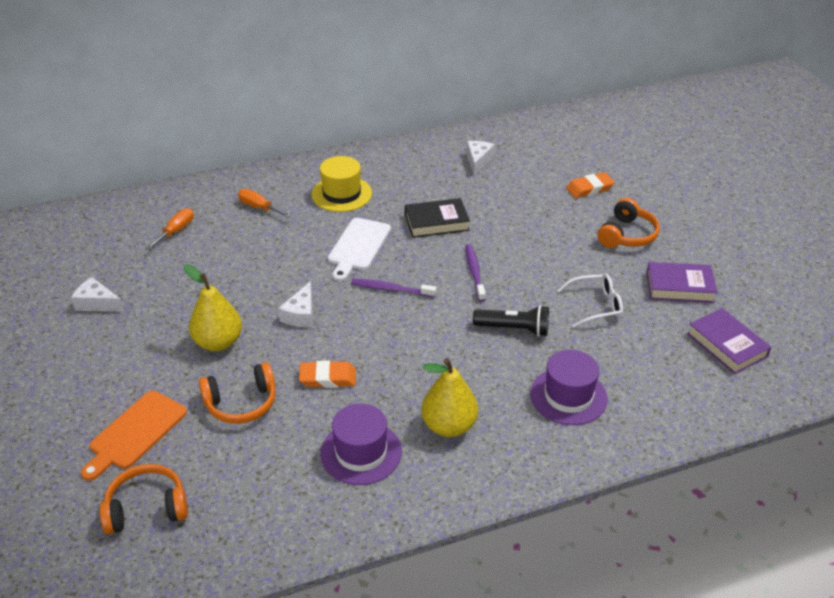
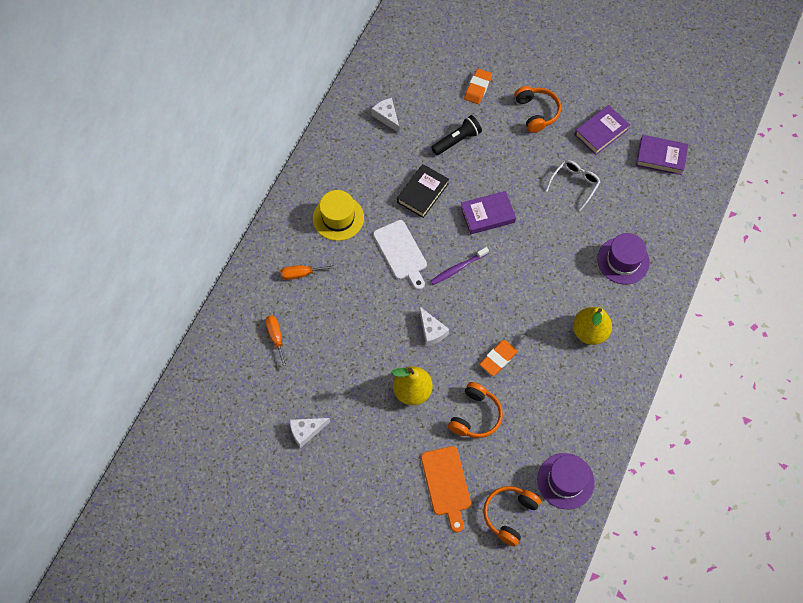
camera: 45 degrees left, 25 degrees up
purple hat [320,404,402,485] -> purple hat moved to [537,453,595,509]
purple toothbrush [465,244,486,302] -> purple book [460,191,516,234]
black flashlight [473,305,549,337] -> black flashlight moved to [431,115,482,155]

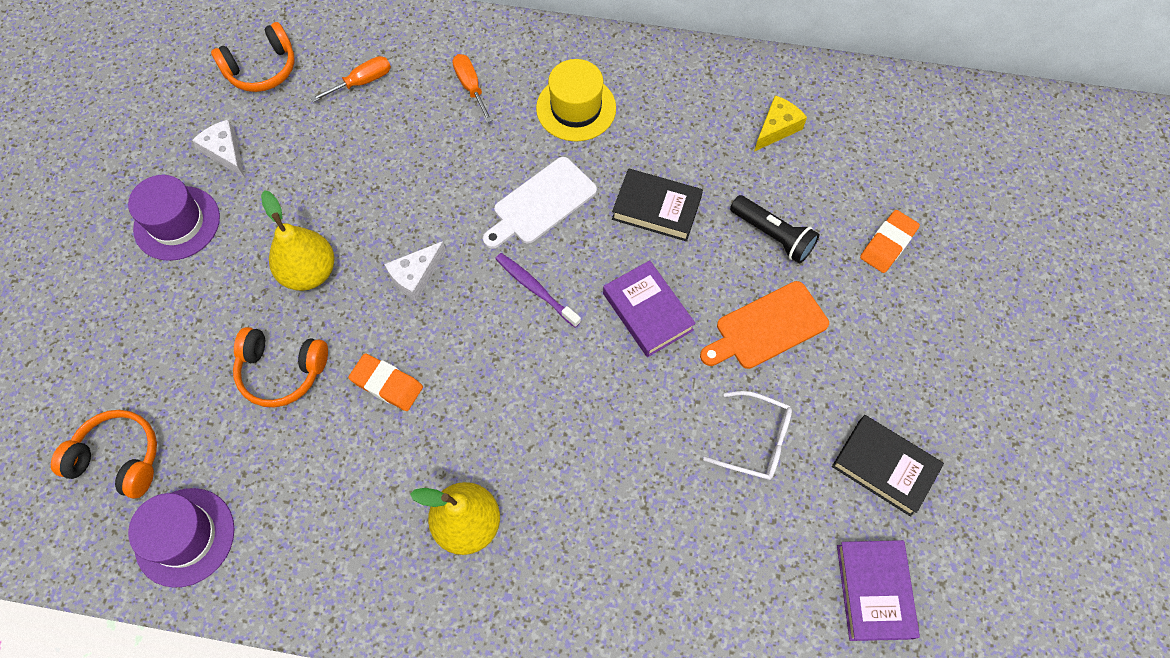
camera: 75 degrees right, 0 degrees up
white cheese [371,98,399,133] -> yellow cheese [754,95,807,151]
orange cutting board [421,446,471,533] -> orange cutting board moved to [700,281,829,369]
orange eraser [464,68,492,104] -> orange eraser turned 60 degrees counterclockwise [860,210,920,273]
orange headphones [514,86,561,133] -> orange headphones moved to [211,22,295,92]
purple book [575,105,630,155] -> black book [832,415,944,517]
purple hat [597,233,650,284] -> purple hat moved to [128,175,220,261]

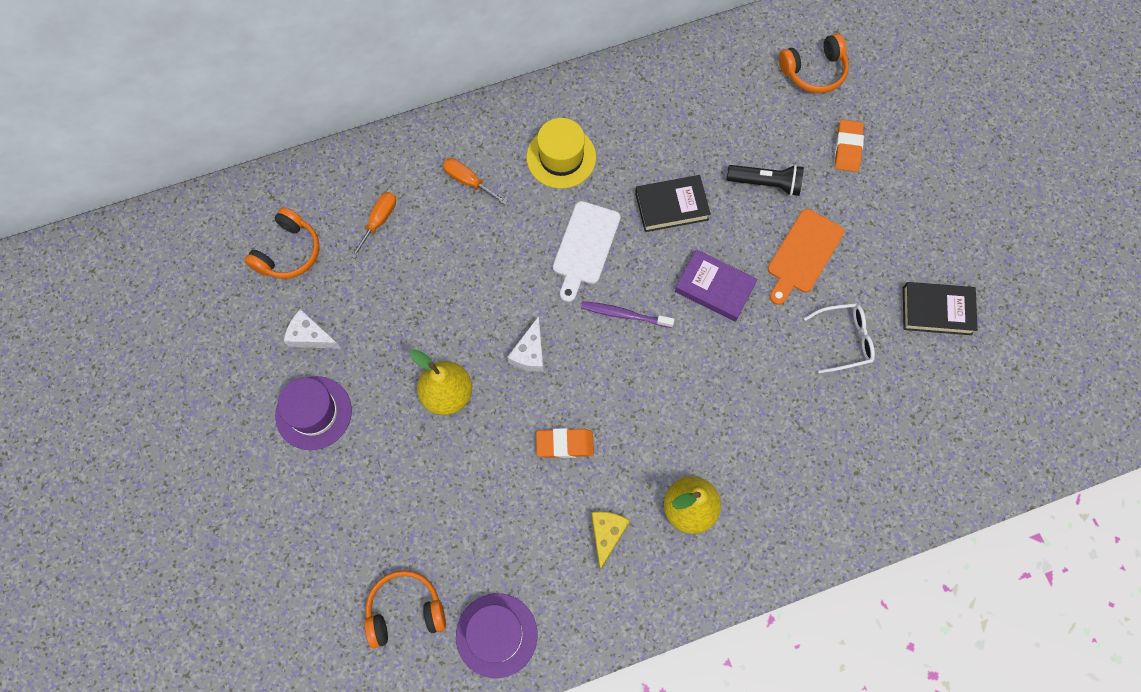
camera: 30 degrees left, 5 degrees up
orange headphones [233,327,328,407] -> orange headphones moved to [779,33,849,93]
yellow cheese [754,95,807,151] -> yellow cheese moved to [591,512,630,570]
purple book [837,540,920,641] -> none

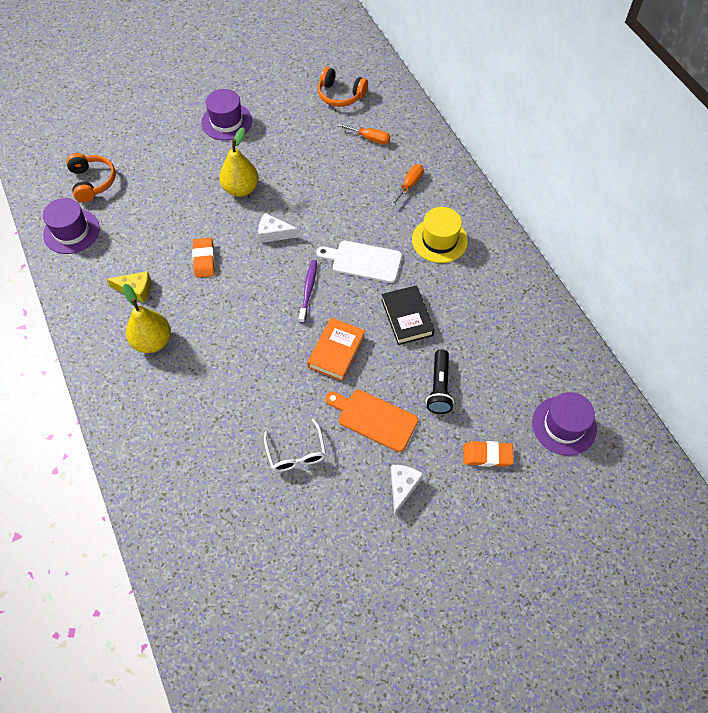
camera: 85 degrees right, 10 degrees down
white cheese [284,309,341,349] -> white cheese moved to [391,465,423,515]
purple book [675,249,757,322] -> orange book [307,318,365,381]
orange headphones [779,33,849,93] -> purple hat [532,392,597,456]
black book [903,282,978,335] -> none

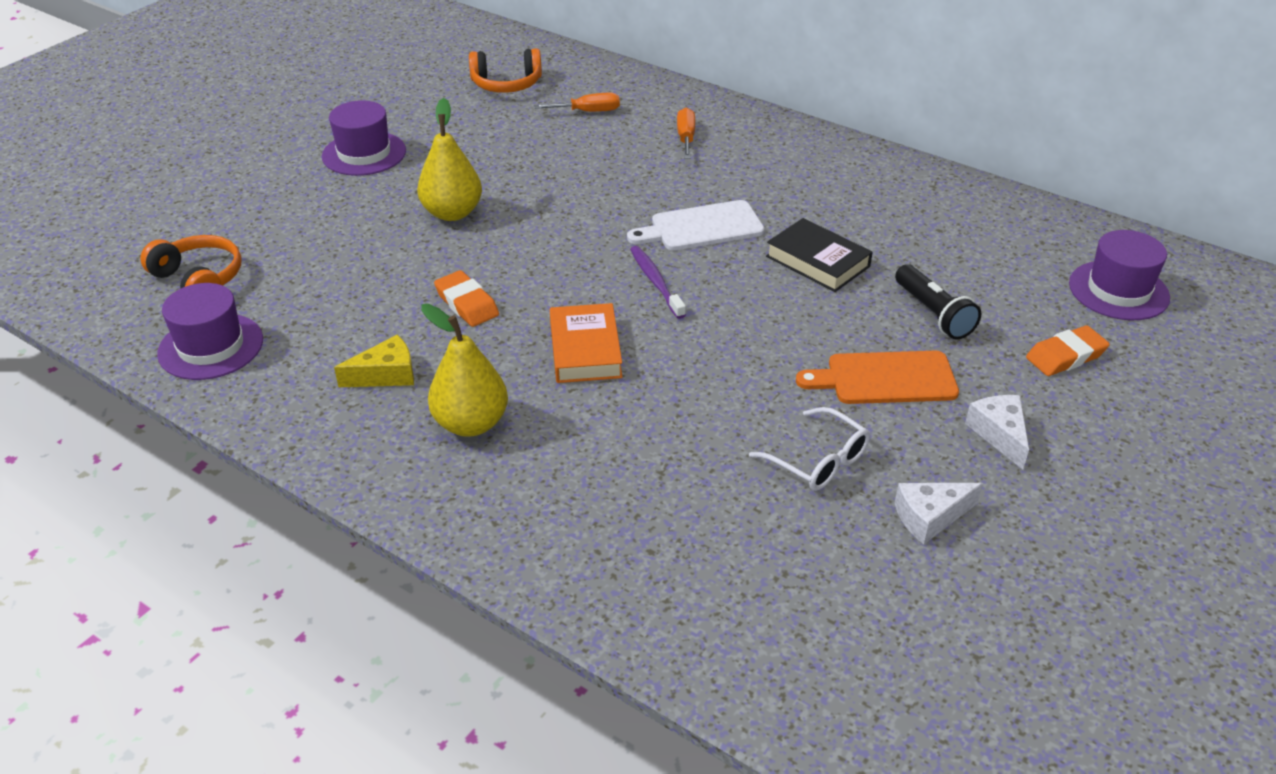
camera: 30 degrees left, 20 degrees down
white cheese [258,213,299,243] -> white cheese moved to [895,483,983,544]
orange book [307,318,365,381] -> orange book moved to [550,303,622,383]
yellow hat [412,207,468,263] -> none

